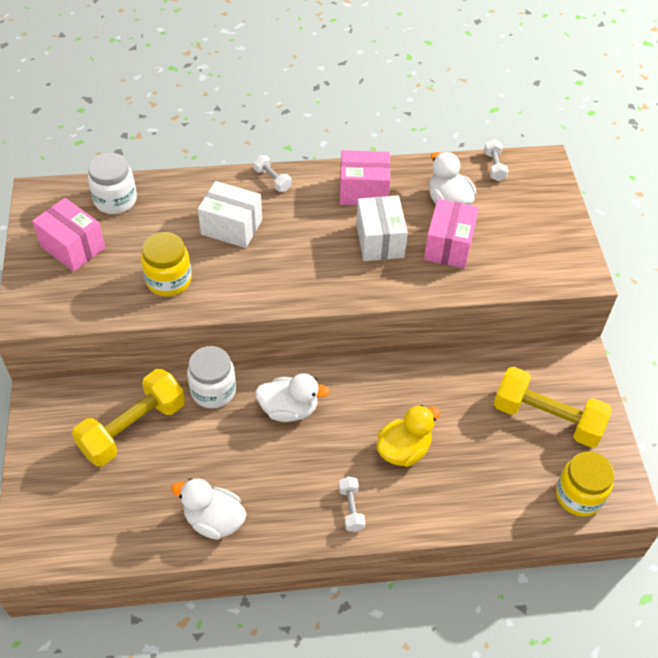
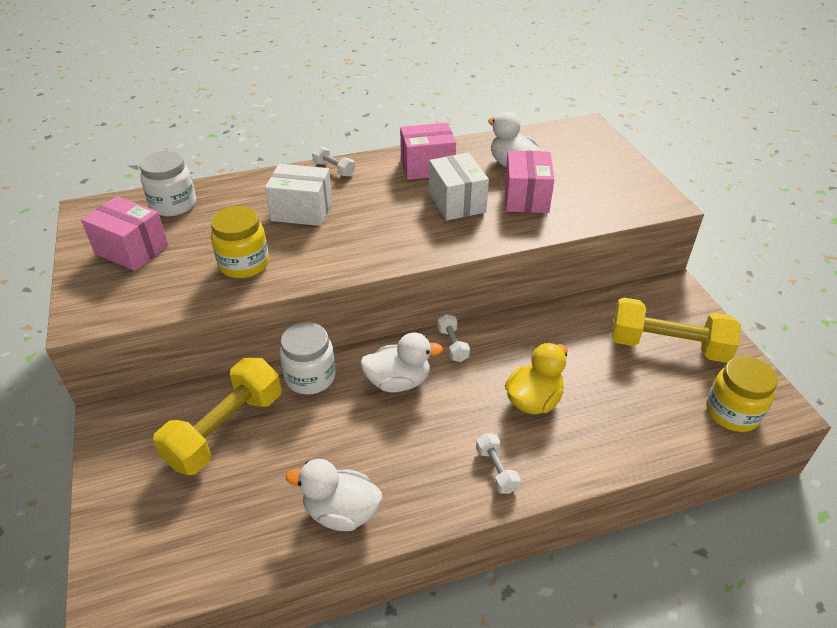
camera: 10 degrees left, 10 degrees down
white dumbbell [484,139,508,181] -> white dumbbell moved to [437,314,470,362]

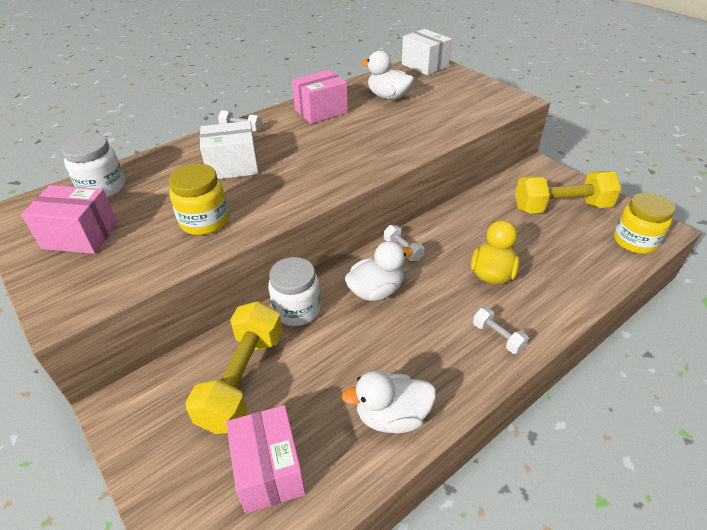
camera: 20 degrees left, 0 degrees up
white box [429,153,489,221] -> white box moved to [402,29,452,75]
pink box [505,150,554,213] -> pink box moved to [226,405,306,514]

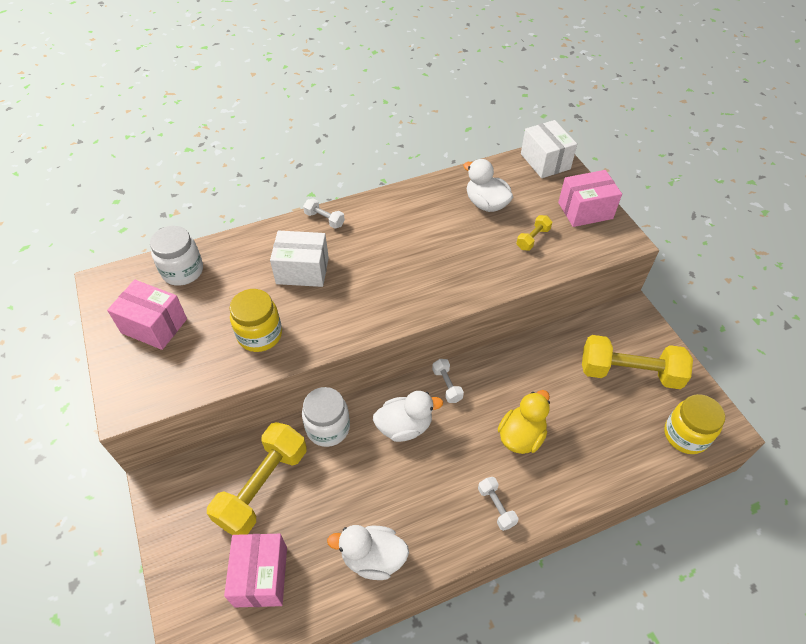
camera: 15 degrees right, 10 degrees up
pink box [292,70,348,124] -> pink box moved to [558,170,622,227]
none -> yellow dumbbell [516,215,552,251]

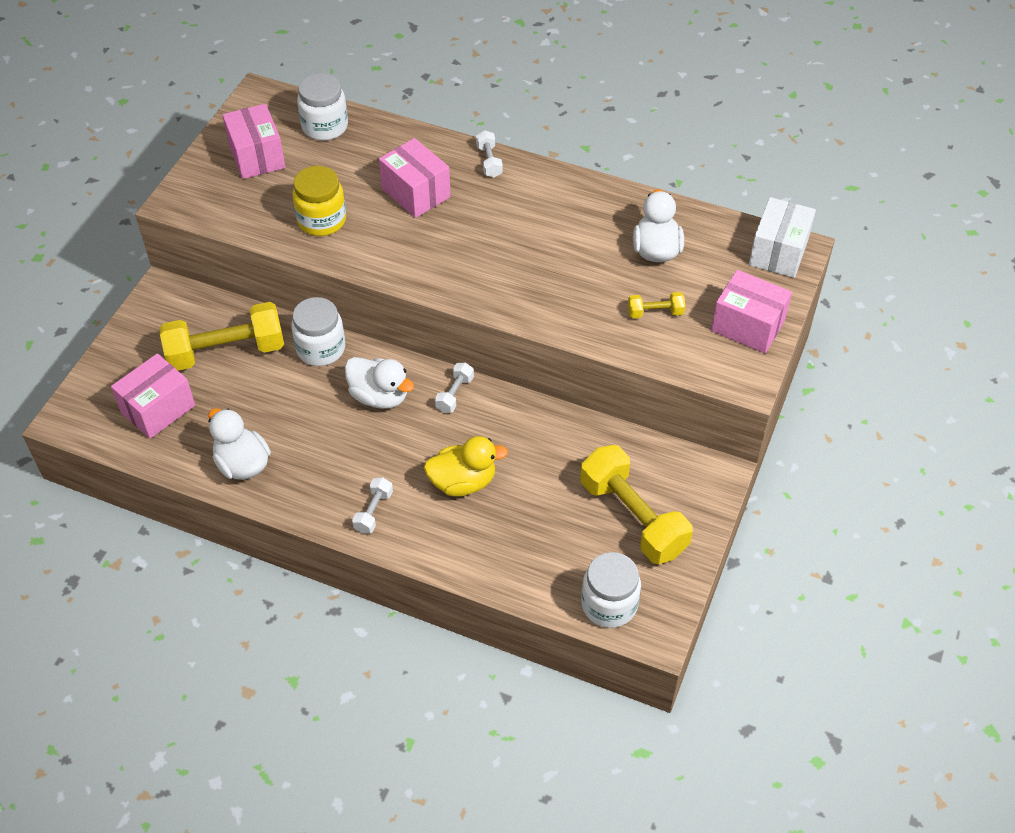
camera: 45 degrees right, 0 degrees up
white box [270,231,329,287] -> pink box [379,138,451,218]
yellow jar [664,394,725,454] -> white jar [581,552,641,628]

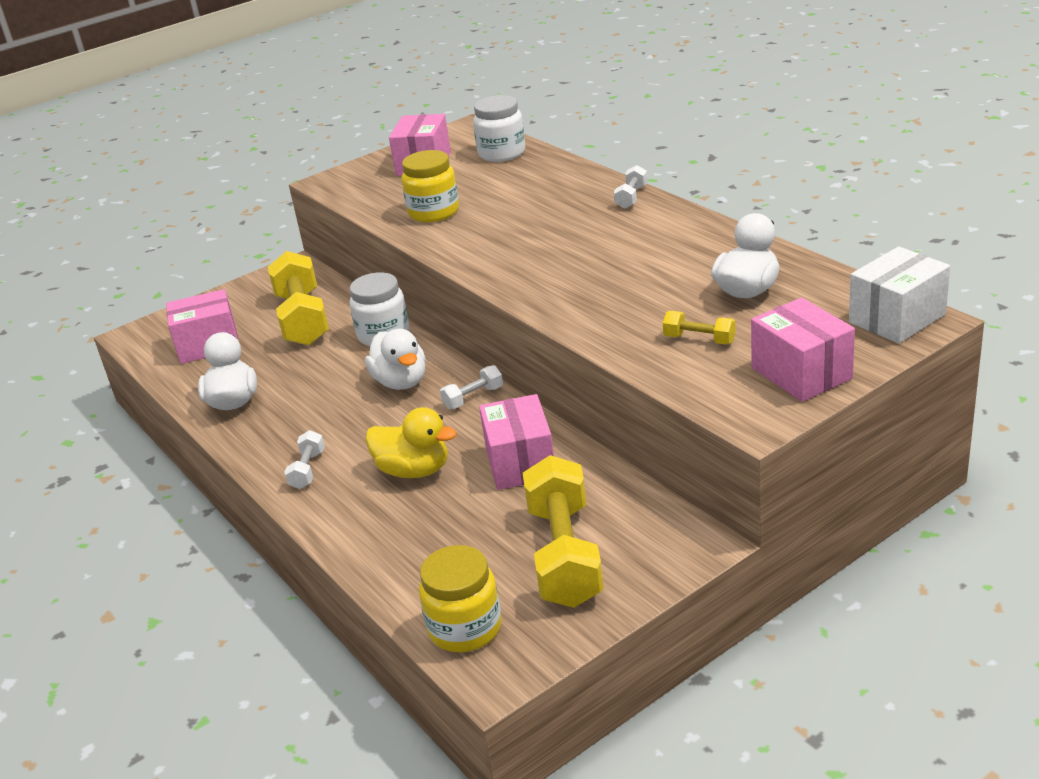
camera: 35 degrees right, 20 degrees down
yellow dumbbell [160,302,284,371] -> yellow dumbbell turned 60 degrees clockwise [268,251,329,346]
white dumbbell [352,478,393,533] -> white dumbbell turned 45 degrees counterclockwise [284,430,325,489]
pink box [379,138,451,218] -> pink box moved to [479,394,554,490]
white jar [581,552,641,628] -> yellow jar [419,545,502,652]

